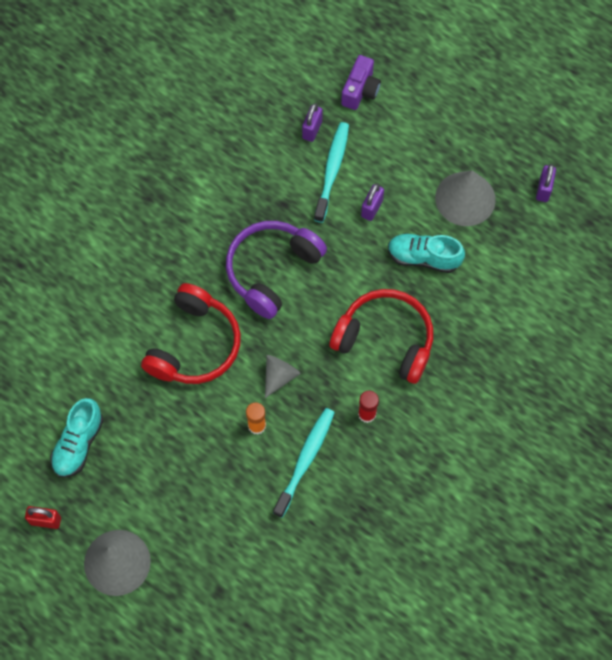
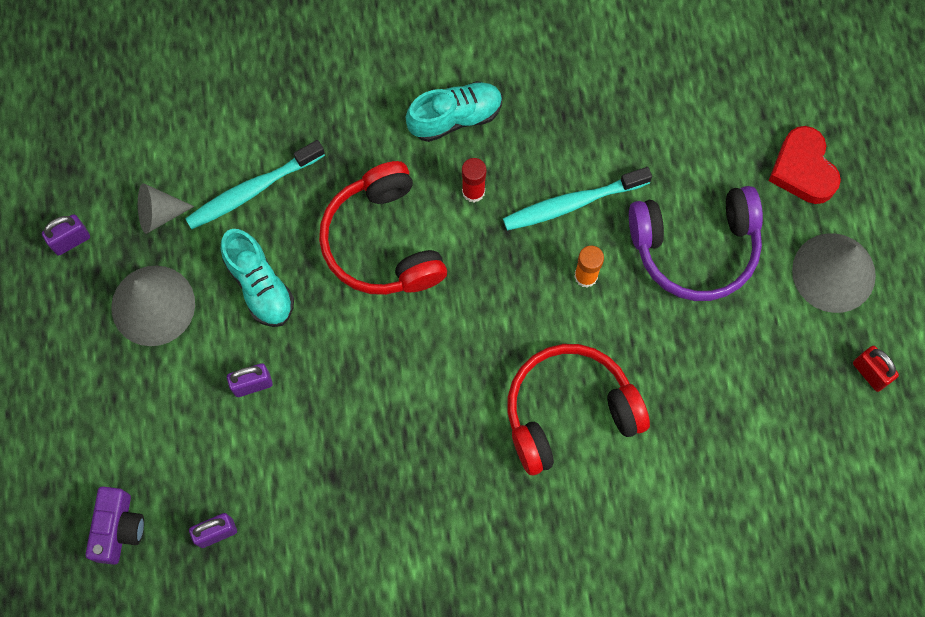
camera: 135 degrees left, 5 degrees up
turquoise shoe [50,398,103,478] -> turquoise shoe moved to [406,81,502,142]
purple headphones [226,221,327,319] -> purple headphones moved to [629,186,763,301]
grey cone [265,355,301,398] -> grey cone moved to [138,183,194,234]
turquoise toothbrush [314,122,349,223] -> turquoise toothbrush moved to [185,140,325,229]
purple camera [341,55,381,110] -> purple camera turned 120 degrees clockwise [85,486,144,565]
none -> red heart [768,126,841,204]

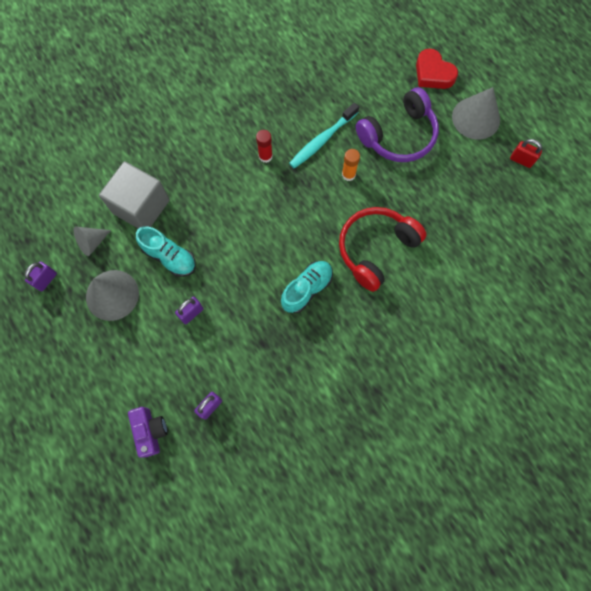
camera: 25 degrees left, 0 degrees up
turquoise toothbrush [185,140,325,229] -> grey cube [99,161,169,229]
red headphones [319,161,447,295] -> none
turquoise shoe [406,81,502,142] -> turquoise shoe moved to [281,261,333,313]

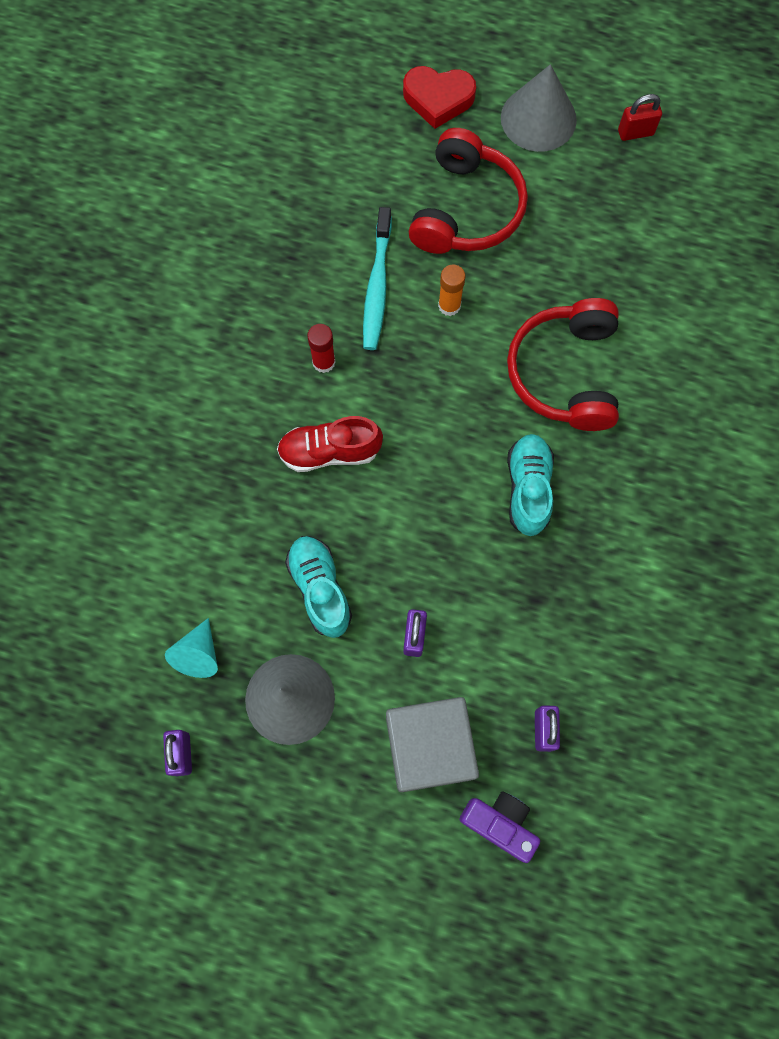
camera: 40 degrees left, 0 degrees up
grey cone [74,227,111,256] -> turquoise cone [165,618,218,678]
grey cube [99,161,169,229] -> grey cube moved to [386,697,479,792]
turquoise shoe [136,226,196,277] -> turquoise shoe turned 105 degrees counterclockwise [285,536,352,638]
purple headphones [355,87,439,162] -> red headphones [409,128,528,254]
none -> red shoe [277,416,383,472]

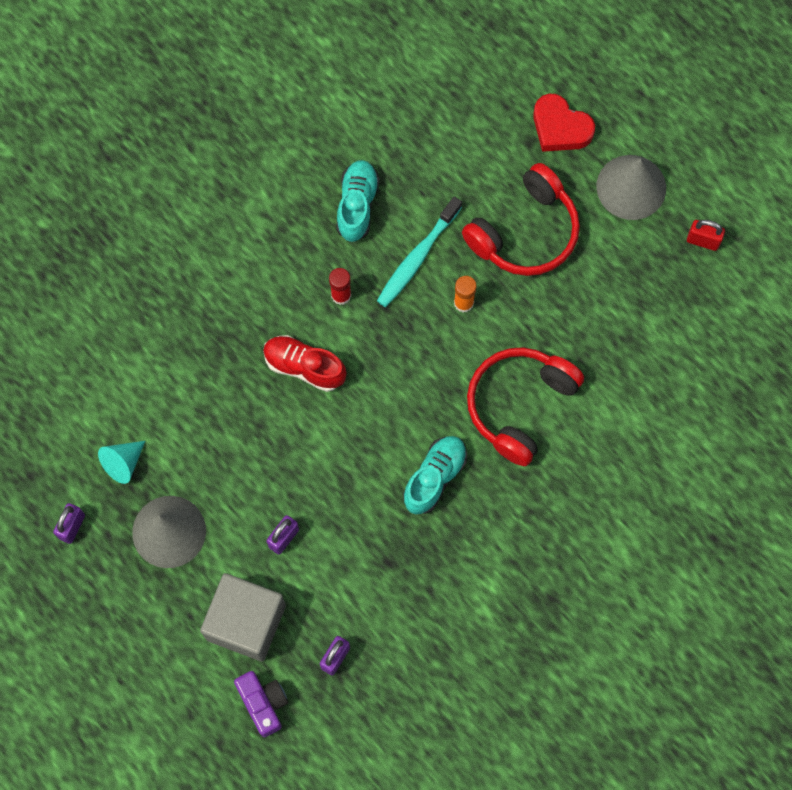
camera: 30 degrees right, 0 degrees up
turquoise shoe [285,536,352,638] -> turquoise shoe moved to [336,160,380,242]

